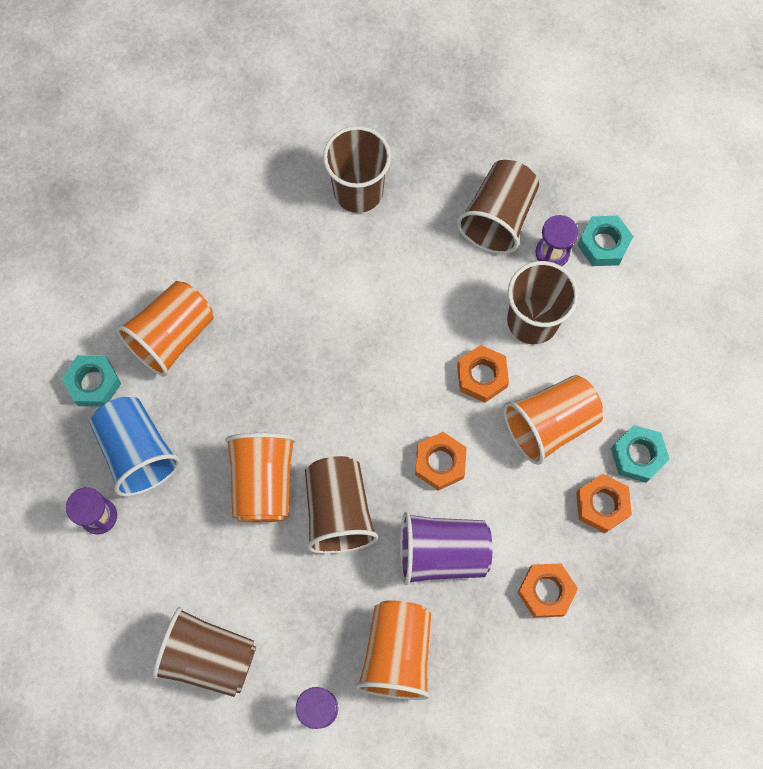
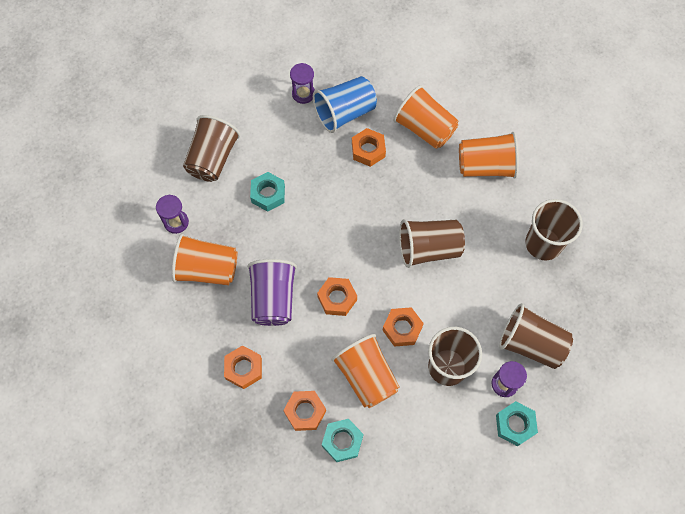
camera: 90 degrees right, 5 degrees down
turquoise nut [62,355,121,406] -> turquoise nut moved to [250,172,285,212]
orange cup [225,433,296,522] -> orange cup moved to [459,132,519,179]
brown cup [305,456,378,554] -> brown cup moved to [399,219,465,268]
none -> orange nut [352,128,386,167]

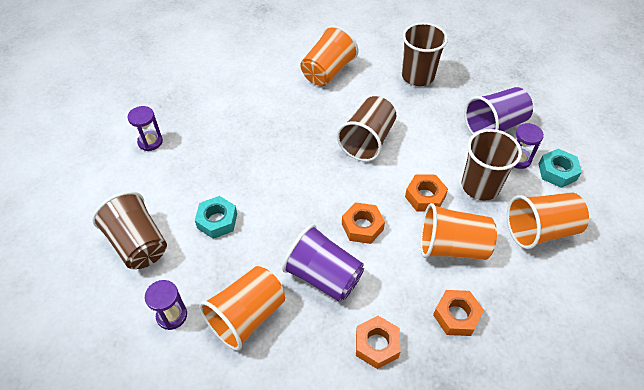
camera: 55 degrees left, 15 degrees down
blue cup [313,76,377,133] -> none
turquoise nut [322,419,363,462] -> none
orange nut [352,128,386,167] -> none
orange cup [393,85,459,149] -> orange cup moved to [507,193,589,249]
brown cup [499,303,573,369] -> purple cup [464,87,533,135]

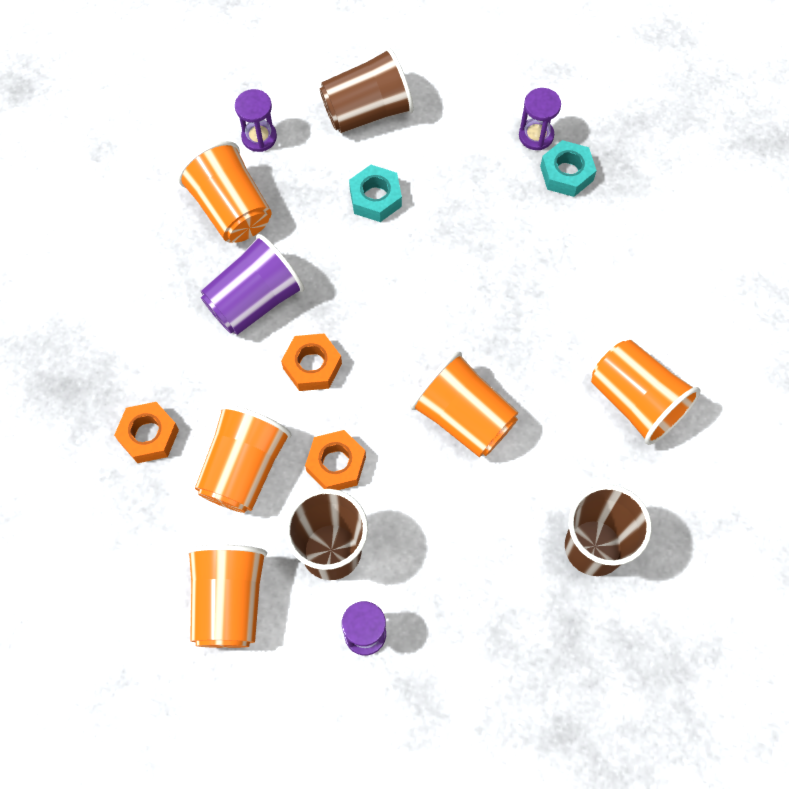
camera: 105 degrees right, 15 degrees up
brown cup [337,96,396,162] -> orange cup [411,352,518,457]
orange nut [356,316,400,369] -> none
purple cup [464,87,533,135] -> none
turquoise nut [539,149,582,188] -> turquoise nut moved to [540,140,597,197]

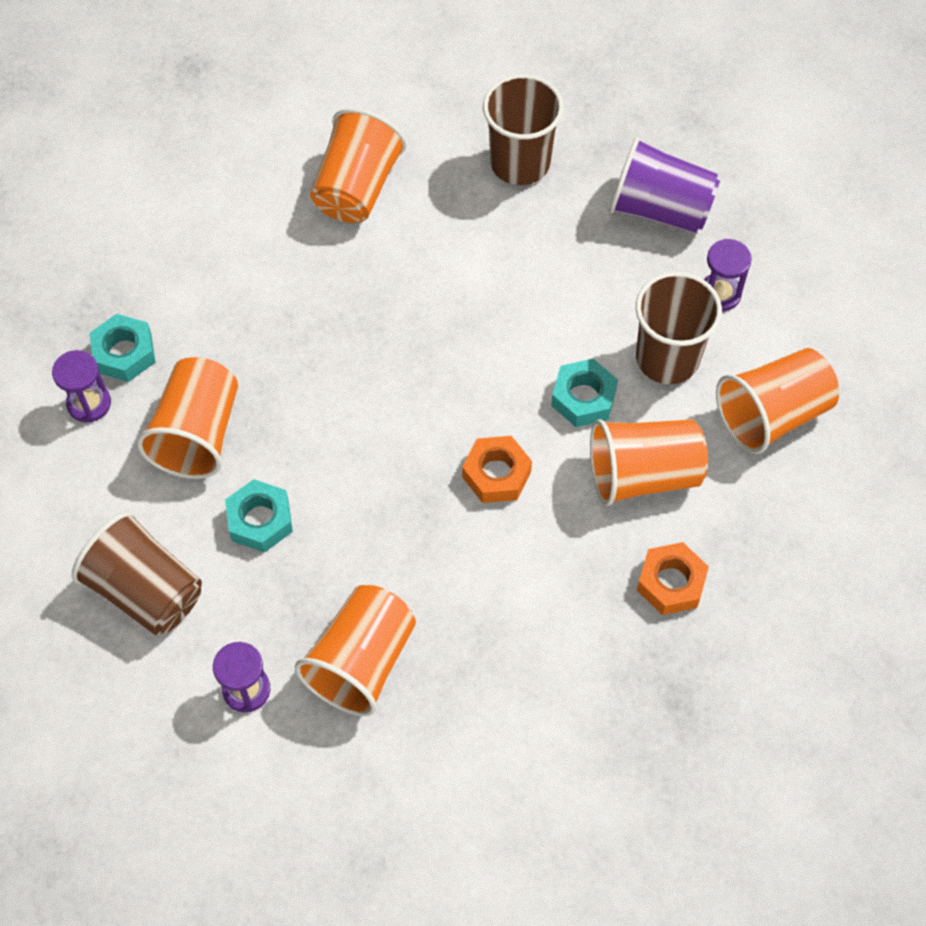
camera: 120 degrees left, 5 degrees down
purple cup [200,234,304,335] -> purple cup moved to [609,137,720,234]
orange nut [305,430,366,490] -> turquoise nut [551,359,618,427]
orange cup [411,352,518,457] -> orange cup moved to [137,357,238,479]

